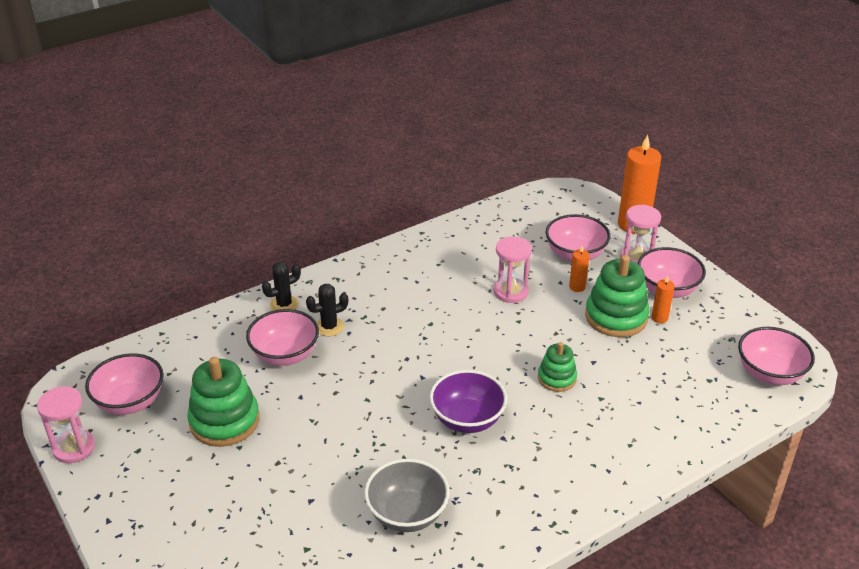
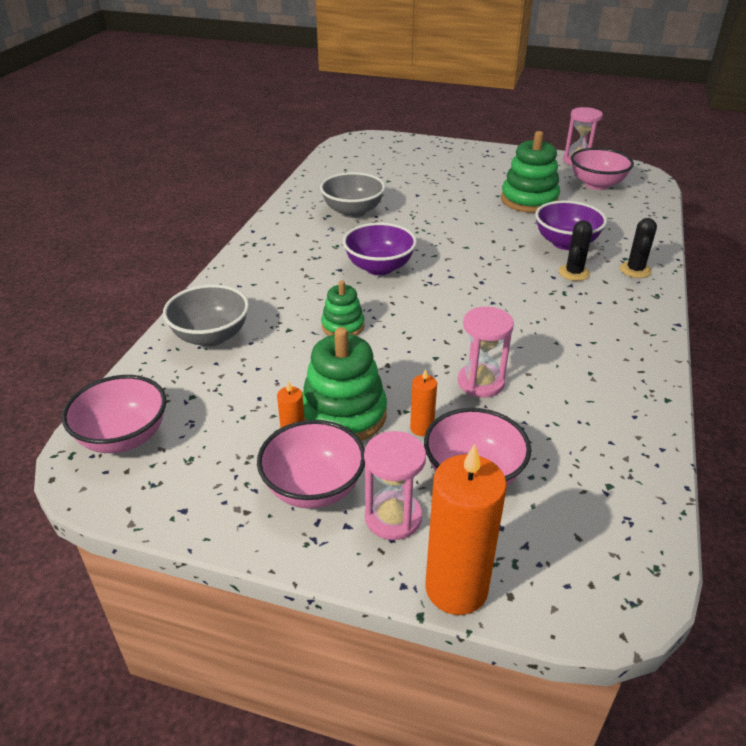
camera: 140 degrees right, 0 degrees up
pink bowl [246,309,319,366] -> purple bowl [535,200,607,250]
none -> grey bowl [163,284,249,347]

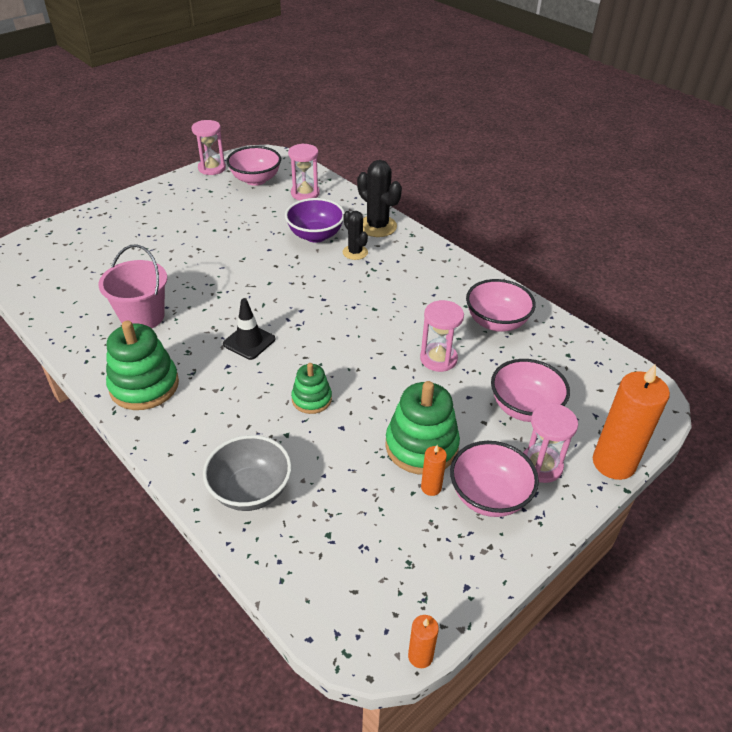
camera: 60 degrees left, 5 degrees up
pink bowl [62,375,166,453] -> pink bowl moved to [466,279,536,332]
grey bowl [320,172,385,218] -> pink bucket [98,244,167,328]
purple bowl [343,222,417,275] -> black traffic cone [223,298,275,360]
orange candle [410,369,437,436] -> orange candle moved to [408,615,439,668]
green stacking toy [501,131,560,213] -> green stacking toy moved to [106,320,179,410]
black cactus [620,218,657,278] -> black cactus [357,160,402,237], size x1.59
none -> pink hourglass [288,143,320,200]

